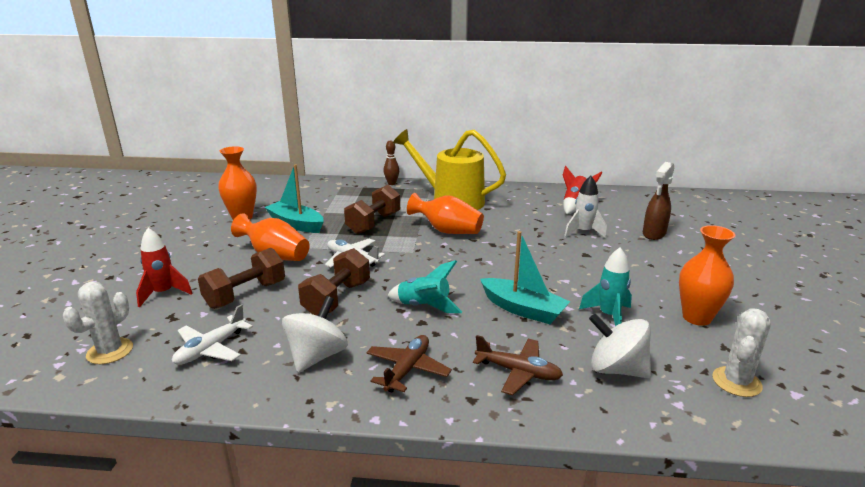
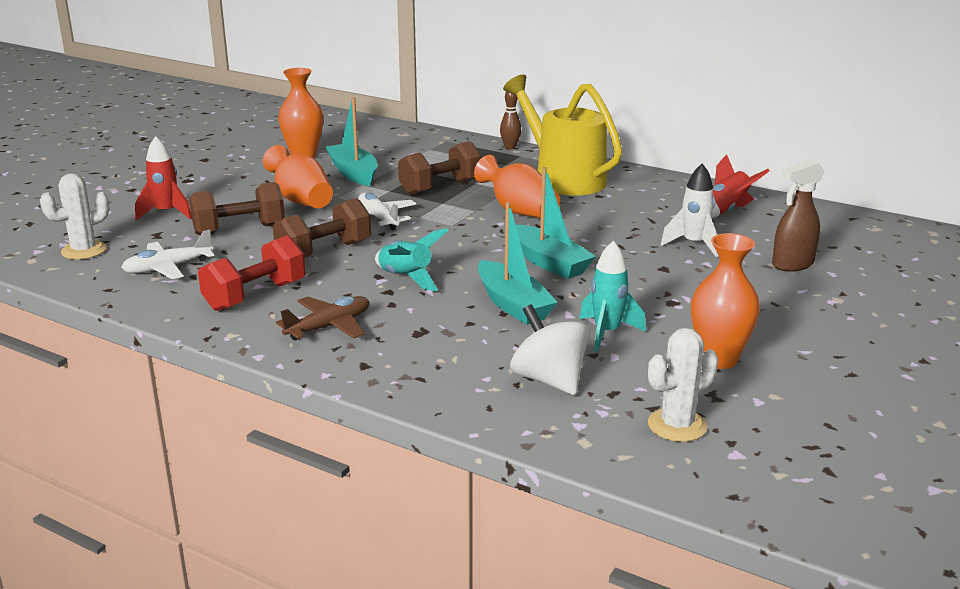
camera: 25 degrees right, 0 degrees up
white spinning top [282,296,348,373] -> red dumbbell [198,235,306,311]
brown plane [473,335,563,395] -> none
none -> turquoise boat [516,167,596,279]

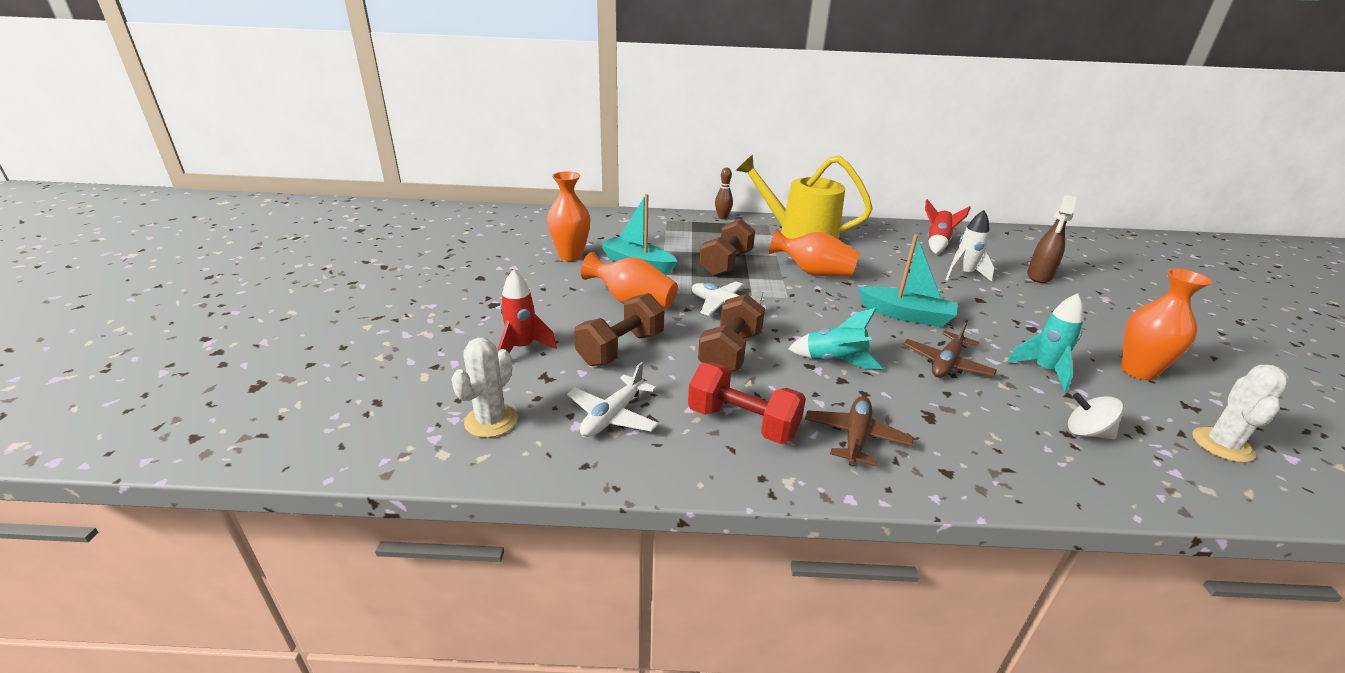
camera: 30 degrees left, 5 degrees up
red dumbbell [198,235,306,311] -> red dumbbell turned 75 degrees counterclockwise [688,363,806,444]
turquoise boat [478,202,558,325] -> brown plane [903,320,997,378]
white spinning top [510,304,590,395] -> white spinning top [1068,393,1124,439], size x0.65

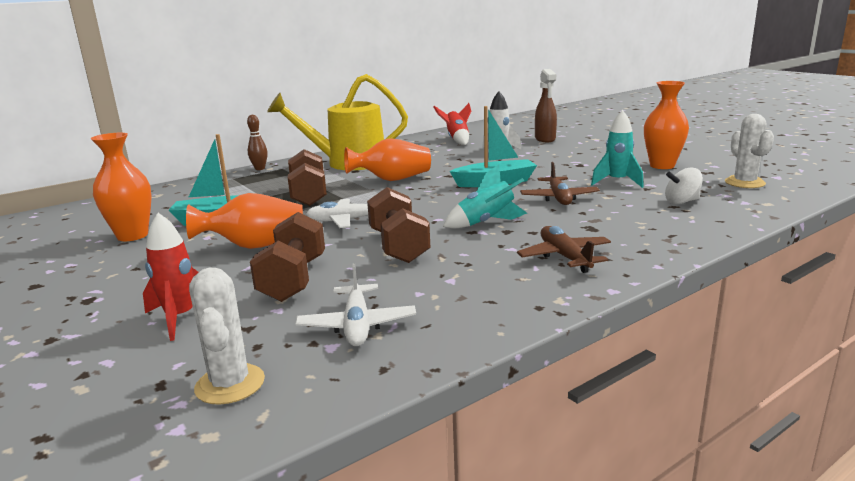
camera: 35 degrees left, 10 degrees down
red dumbbell [688,363,806,444] -> none

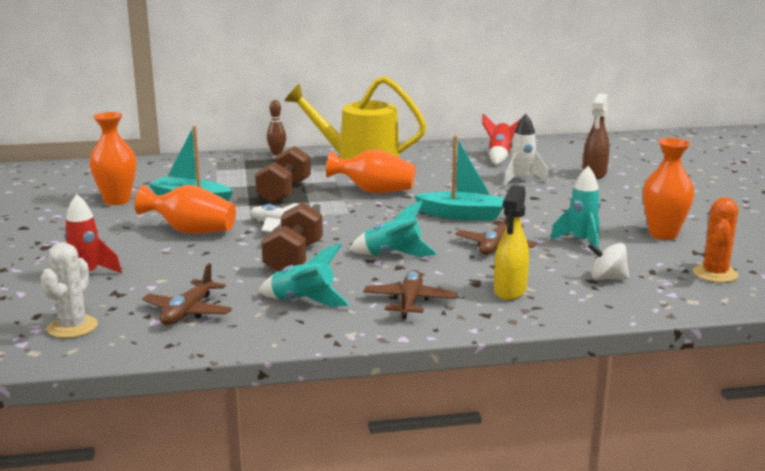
camera: 25 degrees right, 0 degrees up
brown dumbbell [250,212,325,302] -> none
white plane [295,263,416,346] -> brown plane [142,263,232,325]
white cactus [725,114,774,188] -> orange cactus [693,197,738,283]
none -> turquoise rocket [258,243,349,307]
none -> yellow spray bottle [494,185,529,300]

